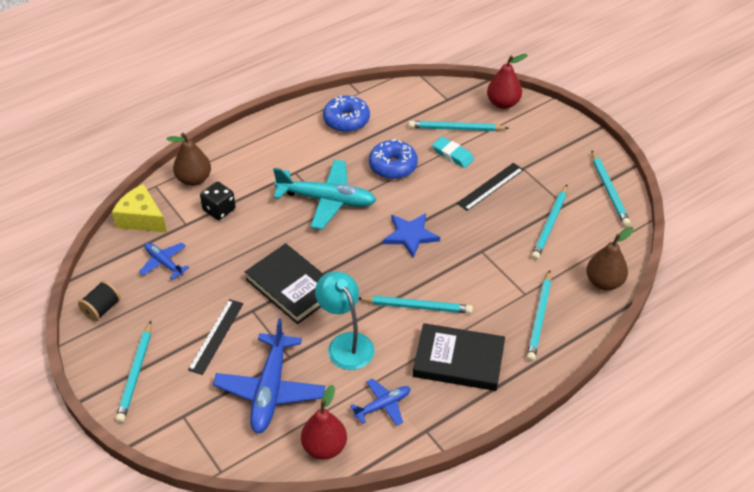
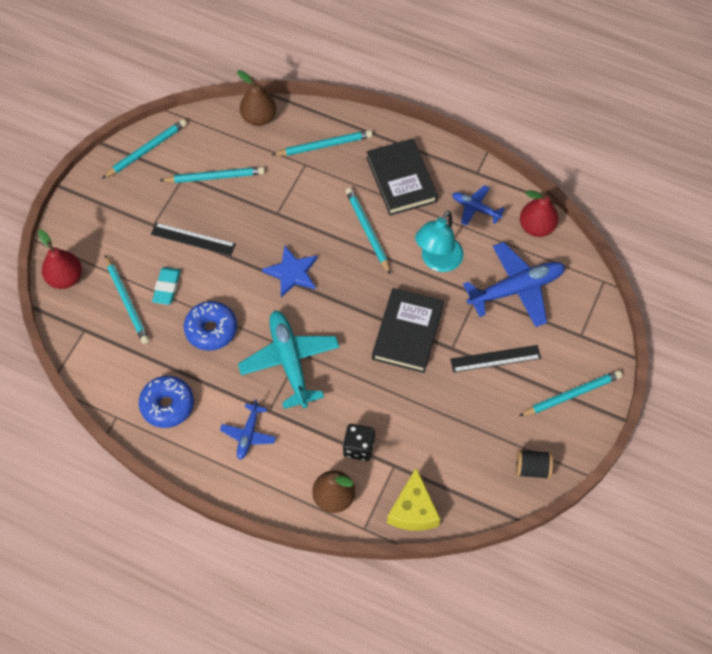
camera: 120 degrees left, 15 degrees up
blue plane [139,243,189,280] -> blue plane moved to [220,399,276,460]

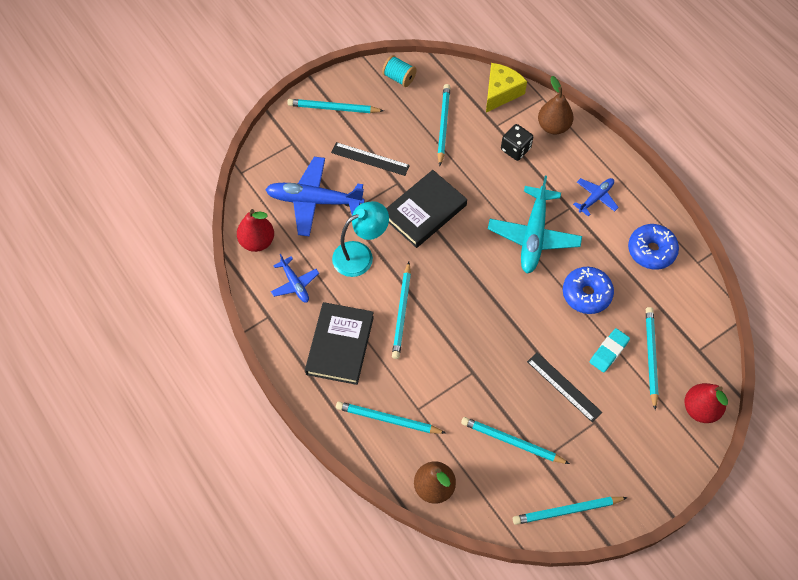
camera: 150 degrees left, 0 degrees up
blue star [262,246,317,298] -> none
black spool [516,449,553,479] -> turquoise spool [382,55,416,87]
none -> turquoise pencil [437,84,450,166]

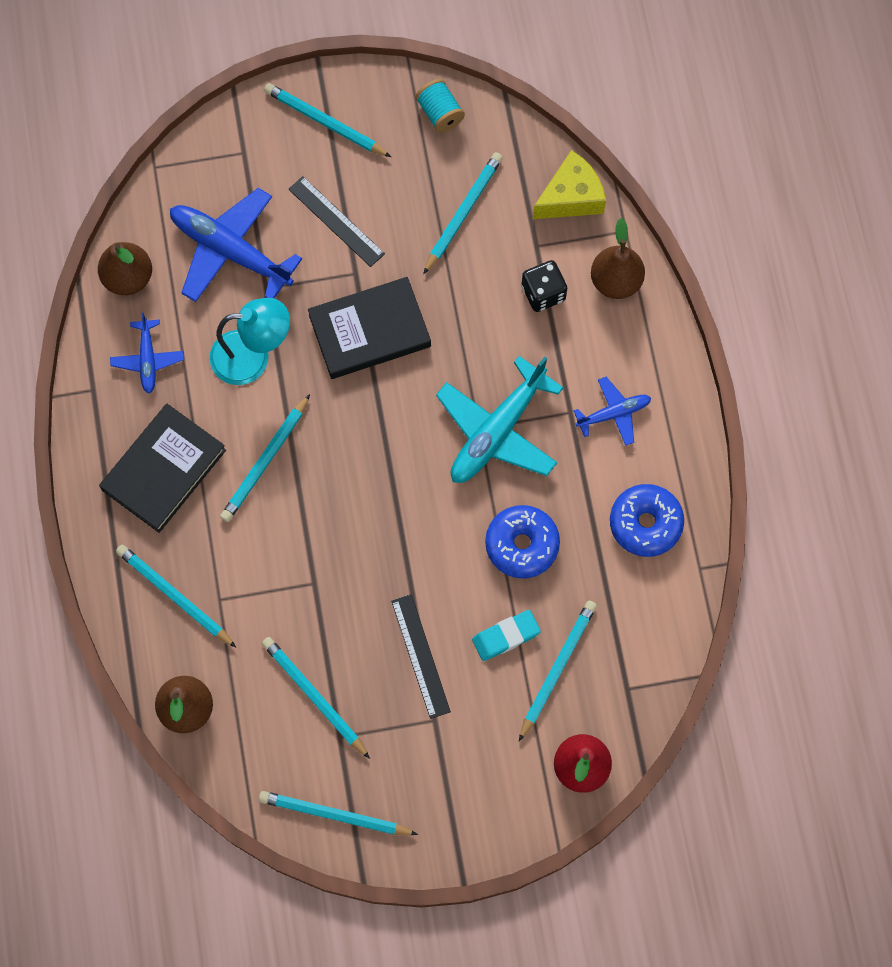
camera: 25 degrees right, 10 degrees up
red pear [237,209,274,252] -> brown pear [98,242,152,295]

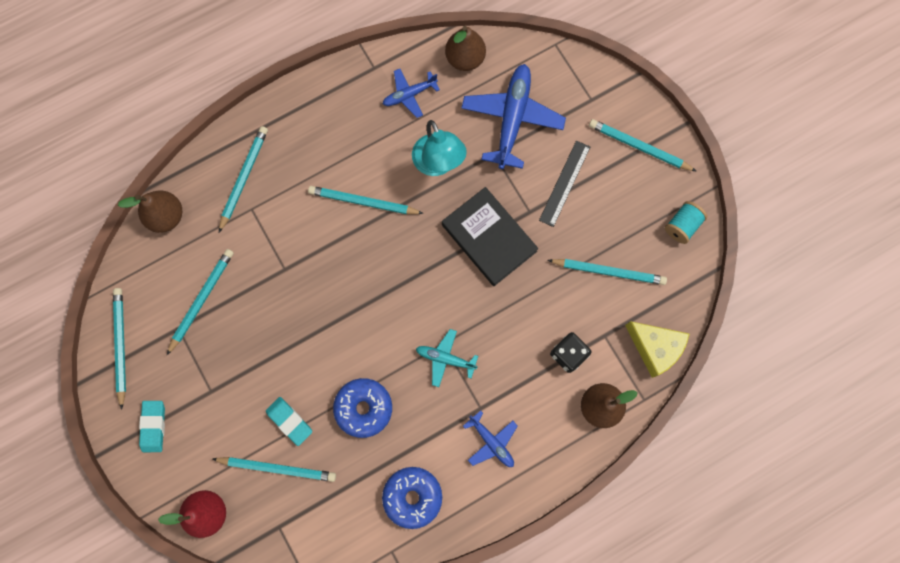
camera: 70 degrees right, 5 degrees up
black book [99,404,226,533] -> none
turquoise pencil [264,83,391,157] -> turquoise pencil turned 75 degrees counterclockwise [589,119,697,172]
black ruler [391,594,451,719] -> none
turquoise plane [436,356,563,483] -> turquoise plane [416,329,478,387], size x0.54
none -> turquoise eraser [139,401,165,452]

